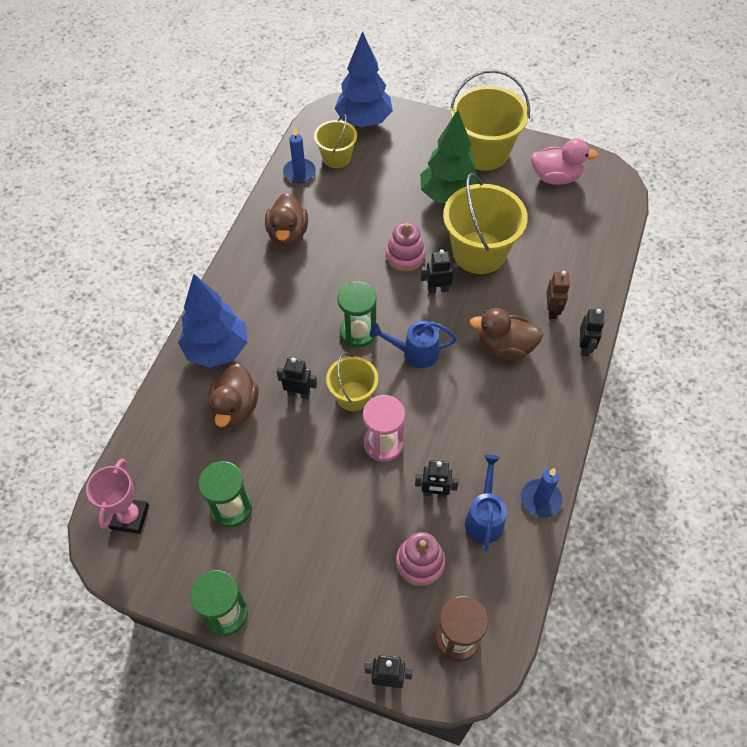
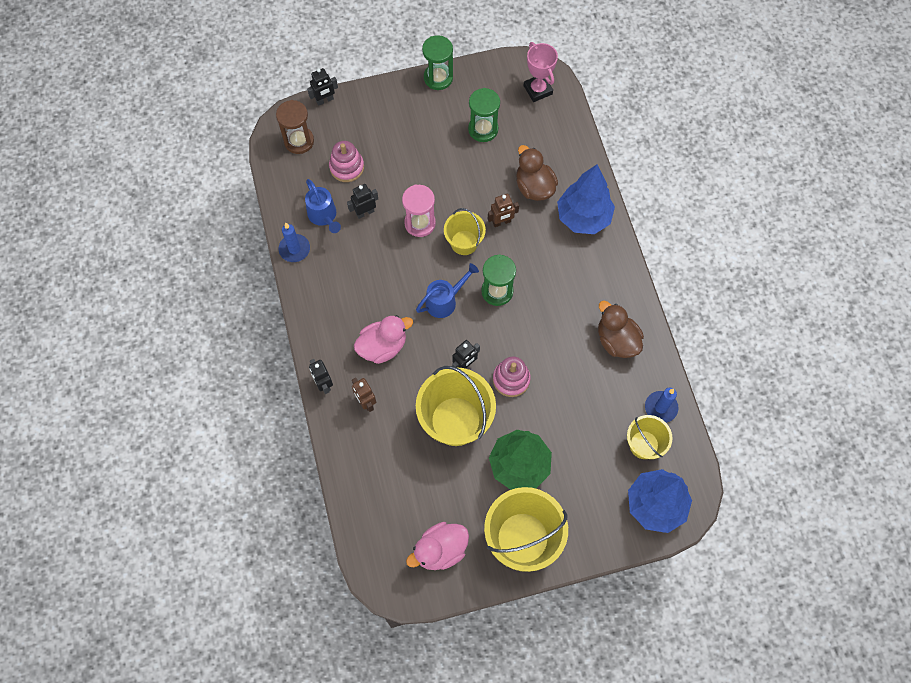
camera: 145 degrees right, 10 degrees up
black robot [277,357,317,399] -> brown robot [488,194,519,227]
brown duck [470,308,543,360] -> pink duck [354,315,413,364]

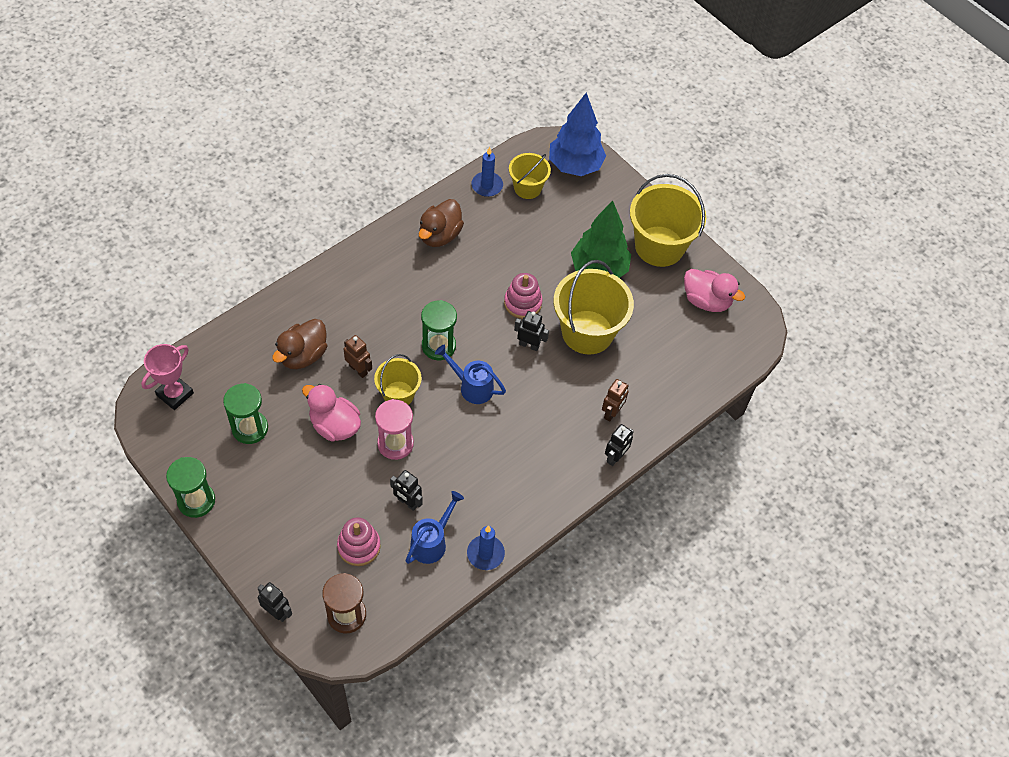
camera: 120 degrees left, 10 degrees down
pink duck [354,315,413,364] -> pink duck moved to [302,384,361,442]
blue tree [557,165,615,234] -> none

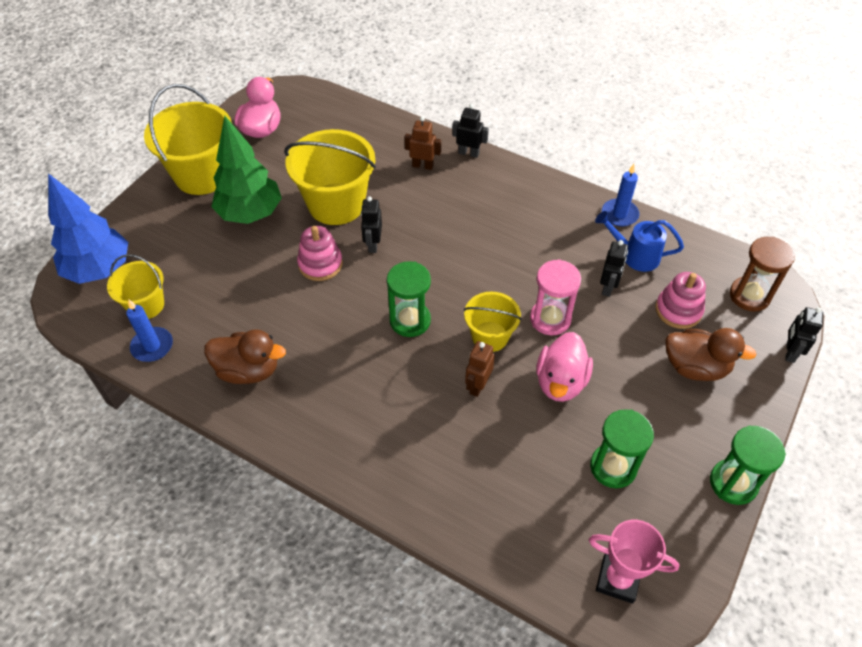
camera: 105 degrees left, 5 degrees down
brown duck [272,319,327,369] -> brown duck moved to [665,328,757,381]
blue watering can [435,345,506,404] -> none

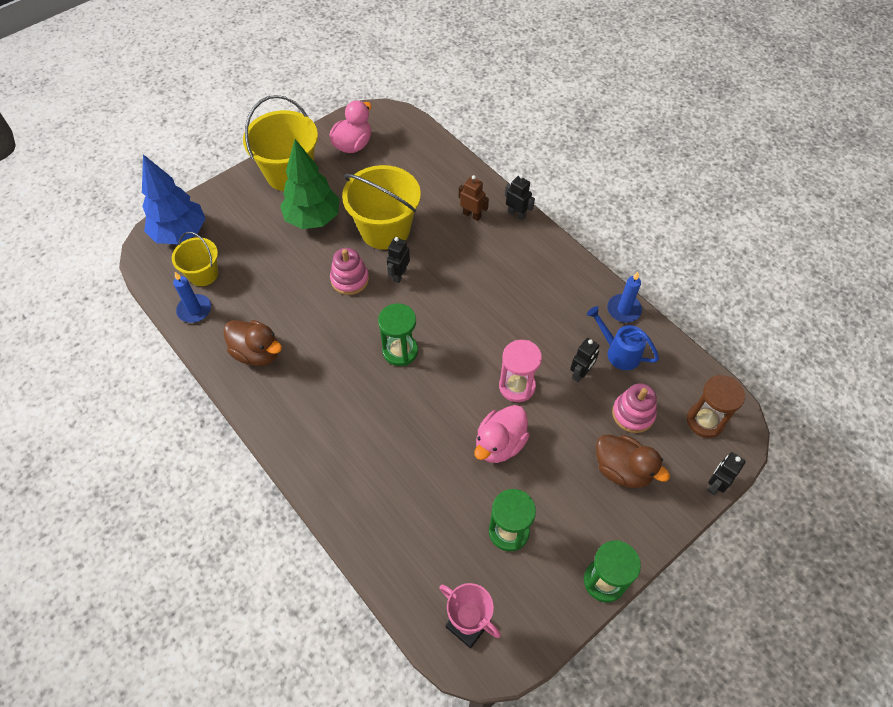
camera: 20 degrees right, 5 degrees up
yellow bucket [464,292,522,352] -> none
brown robot [465,341,495,397] -> none

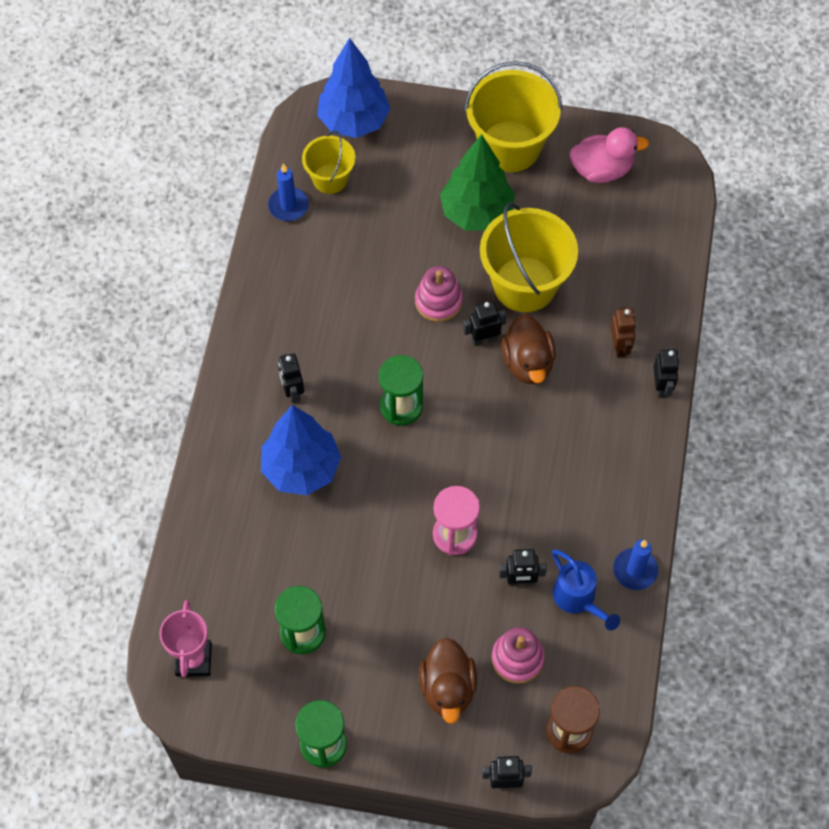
camera: 50 degrees right, 5 degrees up
brown duck [223,320,282,366] -> brown duck moved to [501,314,556,384]
pink duck [475,405,530,463] -> none
blue watering can [587,306,659,370] -> blue watering can turned 150 degrees clockwise [552,550,620,631]
none -> blue tree [261,405,341,495]
none -> black robot [278,353,304,403]

